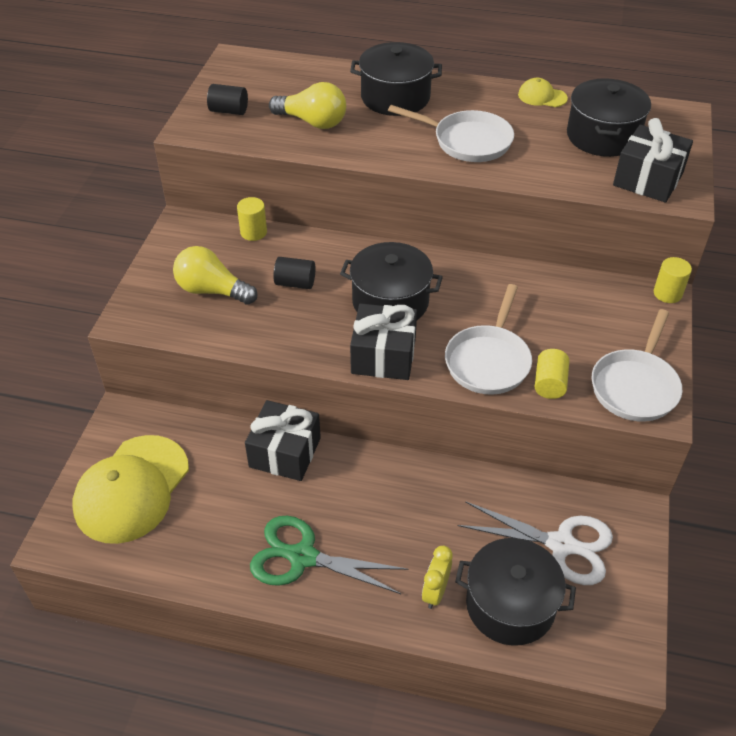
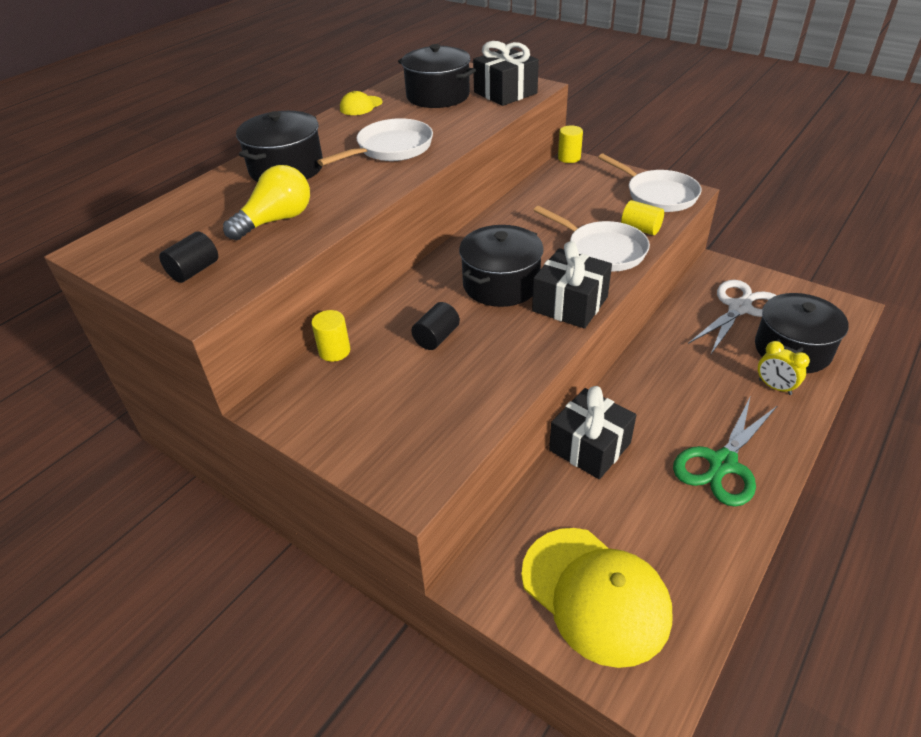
camera: 65 degrees left, 5 degrees down
yellow light bulb [173,246,257,305] -> none

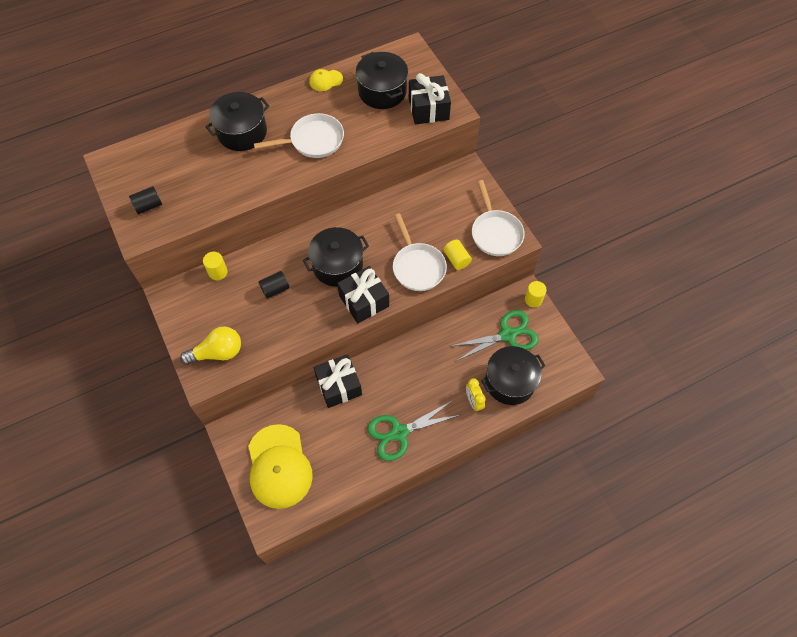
camera: 25 degrees right, 20 degrees up
yellow light bulb [223,165,310,240] -> yellow light bulb moved to [180,327,241,365]
yellow cylinder [558,125,583,163] -> yellow cylinder moved to [525,281,547,308]
white scissors [688,280,777,354] -> green scissors [451,310,539,361]

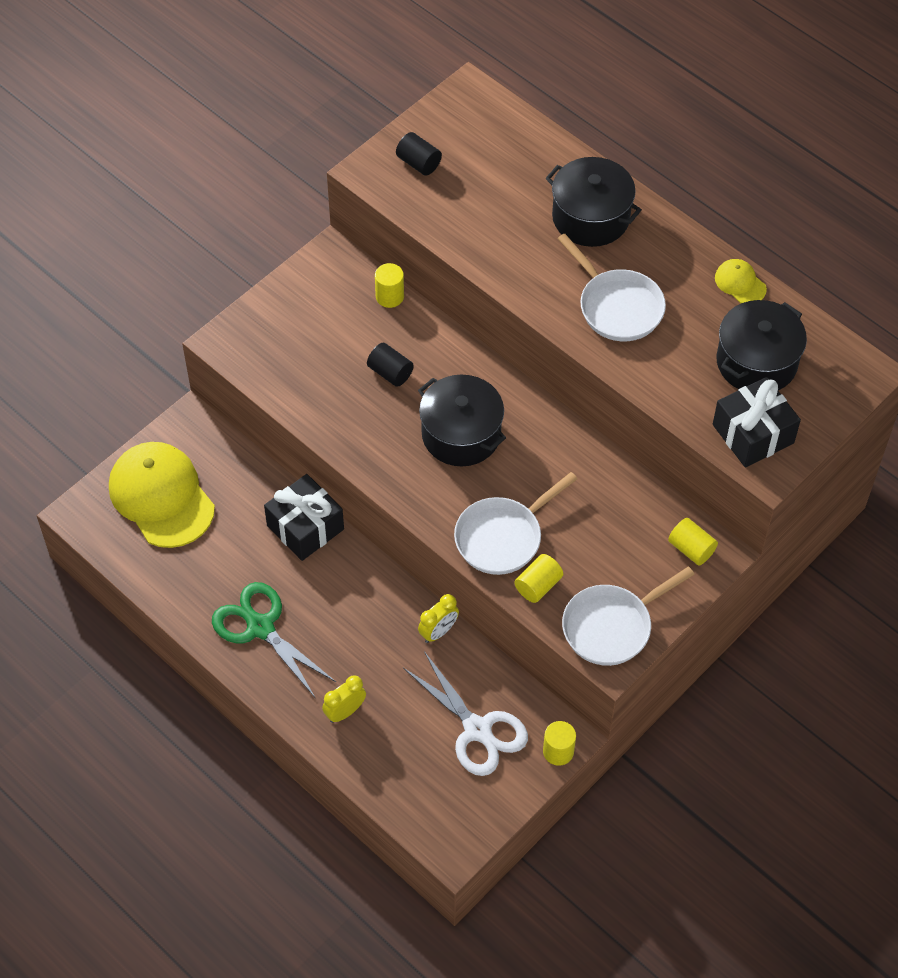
camera: 70 degrees right, 5 degrees down
yellow light bulb [180,327,241,365] -> none
yellow cap [248,424,313,509] -> yellow cap turned 90 degrees clockwise [109,442,215,548]
black gift [337,266,389,323] -> none
green scissors [451,310,539,361] -> white scissors [403,651,528,776]
black pot [481,346,545,405] -> none
none -> yellow clock [418,594,459,643]
none -> yellow cylinder [668,518,718,565]

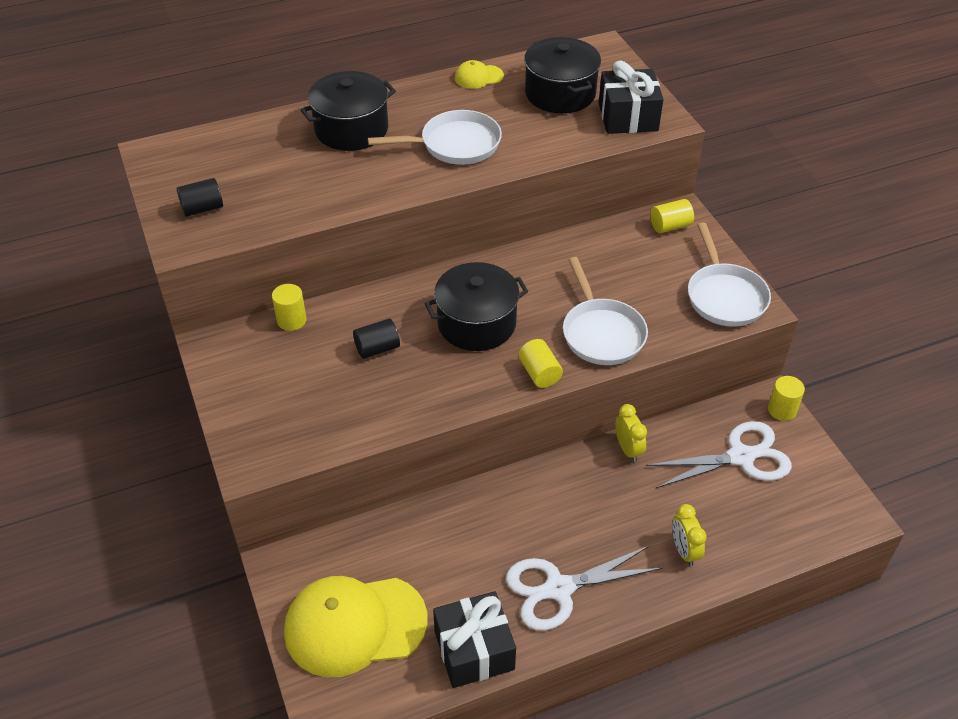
camera: 65 degrees left, 10 degrees down
green scissors [212,582,336,699] -> white scissors [506,545,663,631]
black gift [264,474,344,561] -> black gift moved to [433,591,516,688]
yellow cylinder [514,554,563,603] -> yellow cylinder moved to [518,339,563,388]

